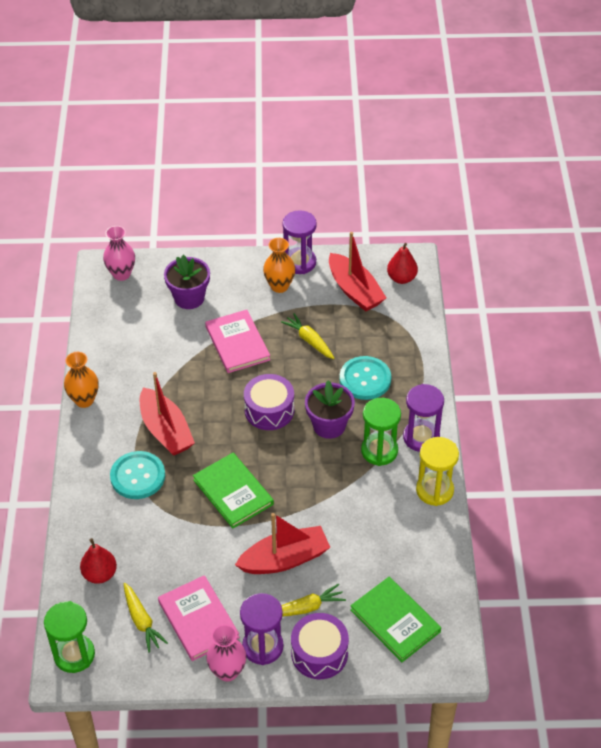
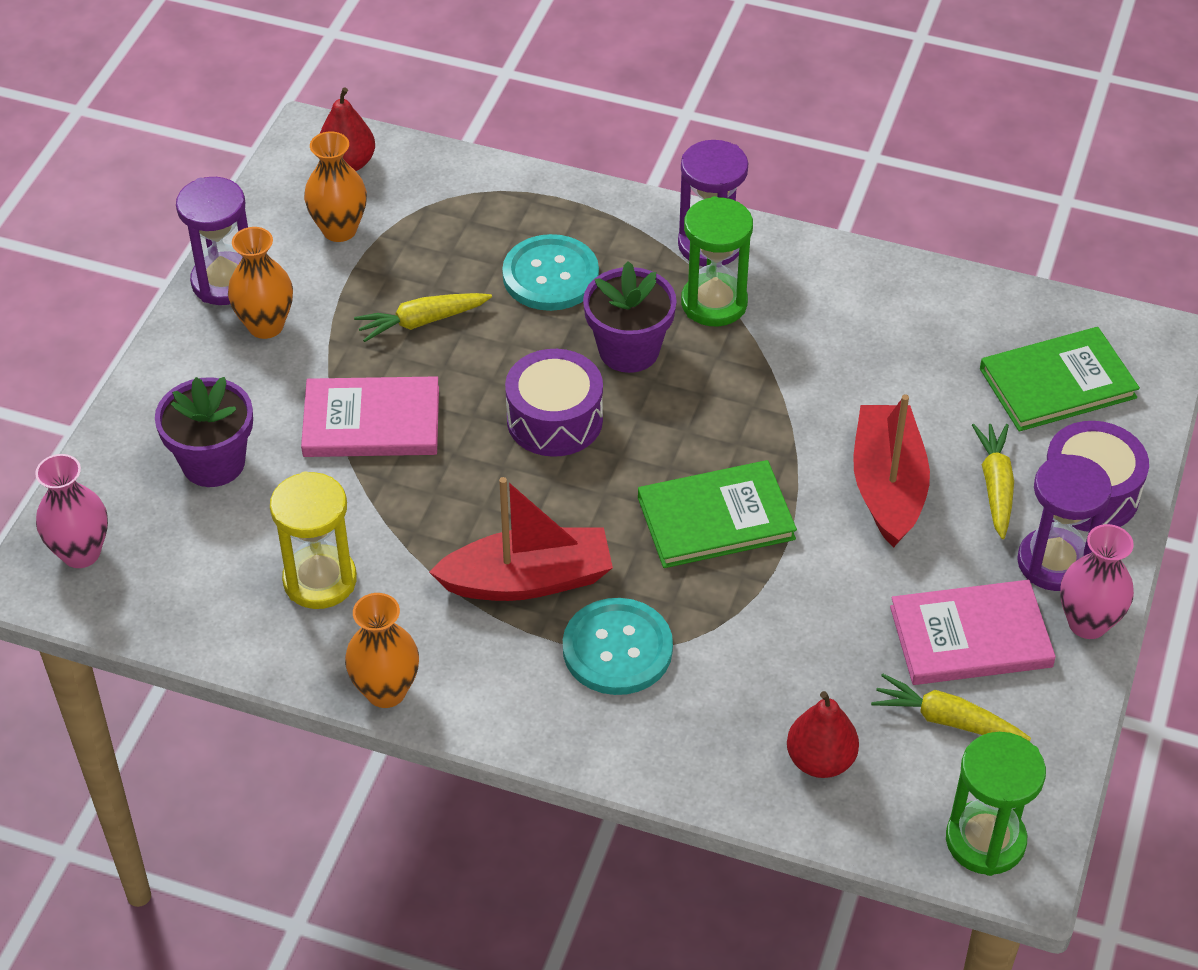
camera: 70 degrees left, 0 degrees up
yellow carrot [124,583,168,653] -> yellow carrot turned 150 degrees counterclockwise [871,674,1031,741]
red boat [329,232,387,312] -> orange vase [304,131,367,242]
yellow hourglass [416,437,459,506] -> yellow hourglass moved to [270,471,357,609]

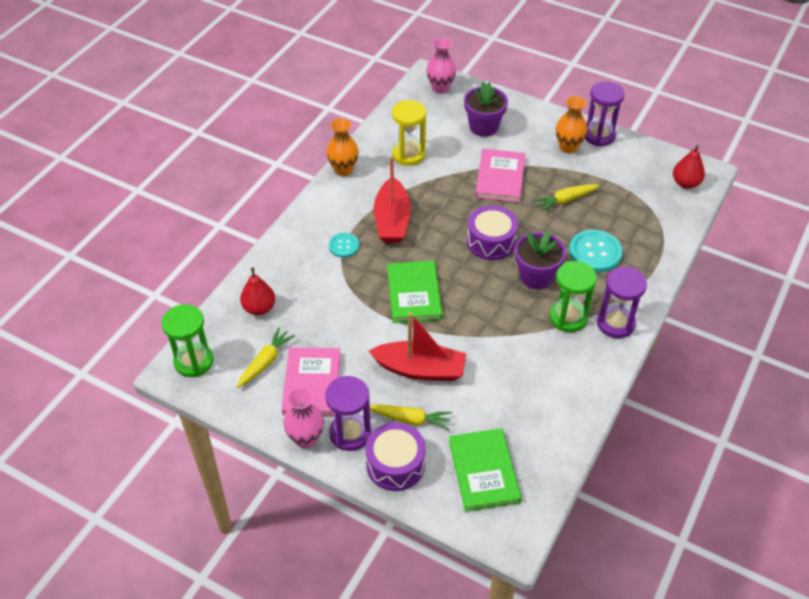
camera: 100 degrees right, 0 degrees up
orange vase [304,131,367,242] -> none
yellow carrot [354,293,492,342] -> yellow carrot turned 105 degrees counterclockwise [533,184,599,212]
turquoise button [563,598,673,695] -> turquoise button [329,233,360,258], size x0.59

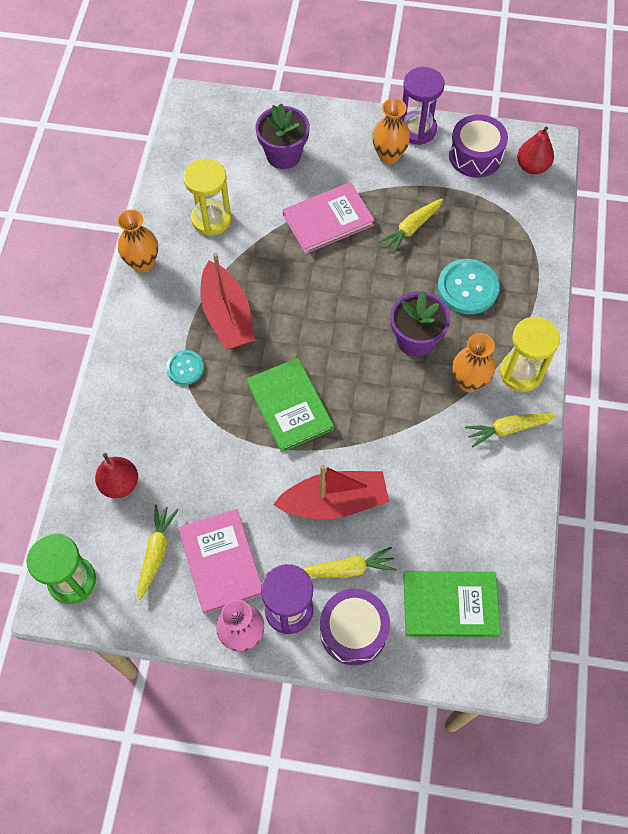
camera: 20 degrees left, 15 degrees up
pink vase [427,38,456,94] -> none
green book [449,428,522,512] -> green book turned 60 degrees counterclockwise [403,571,501,637]
purple drum [467,205,518,260] -> purple drum moved to [449,114,508,178]
pink book [475,149,526,202] -> pink book turned 75 degrees clockwise [283,182,375,254]
green hourglass [549,261,597,332] -> orange vase [452,333,495,392]
purple hourglass [597,267,647,338] -> yellow hourglass [500,316,560,392]
none -> yellow carrot [465,414,557,447]

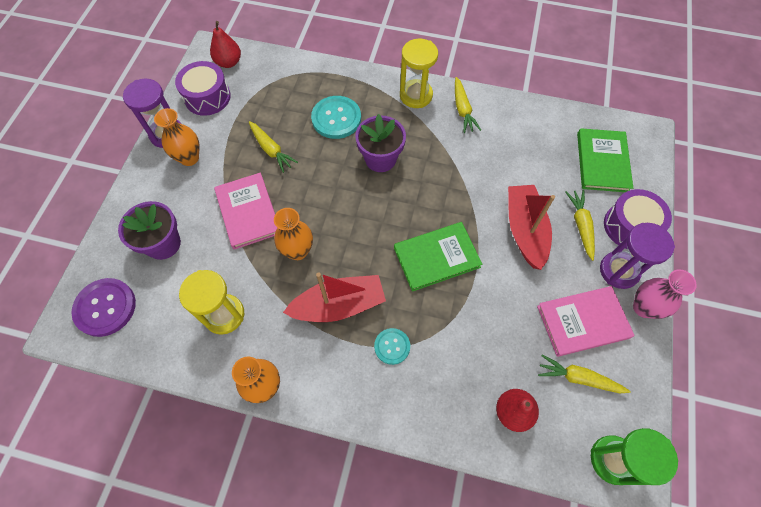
camera: 85 degrees left, 0 degrees up
orange vase [452,333,495,392] -> orange vase moved to [274,208,313,260]
none -> purple button [71,278,136,337]

